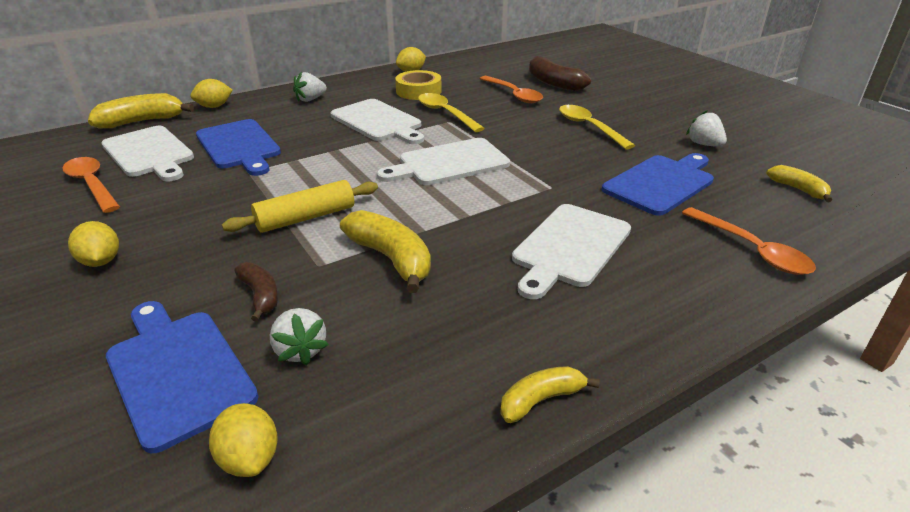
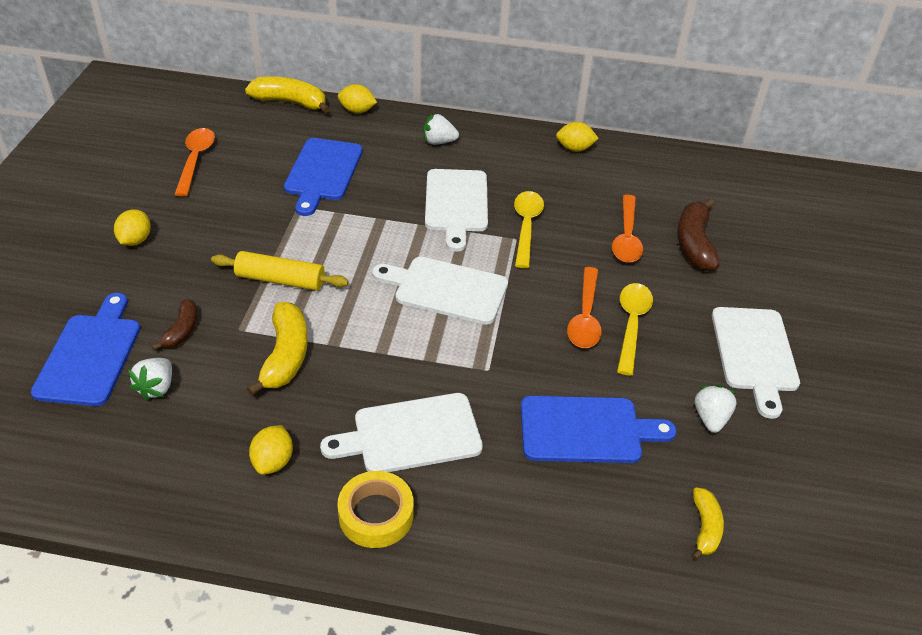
camera: 40 degrees right, 10 degrees up
white cutting board [101,126,194,182] -> white cutting board moved to [712,307,800,419]
yellow lemon [209,403,278,477] -> yellow lemon moved to [249,425,293,475]
yellow tape [395,70,442,100] -> yellow tape moved to [337,471,414,548]
yellow banana [500,366,599,423] -> none
orange spoon [682,207,816,275] -> orange spoon moved to [567,267,602,348]

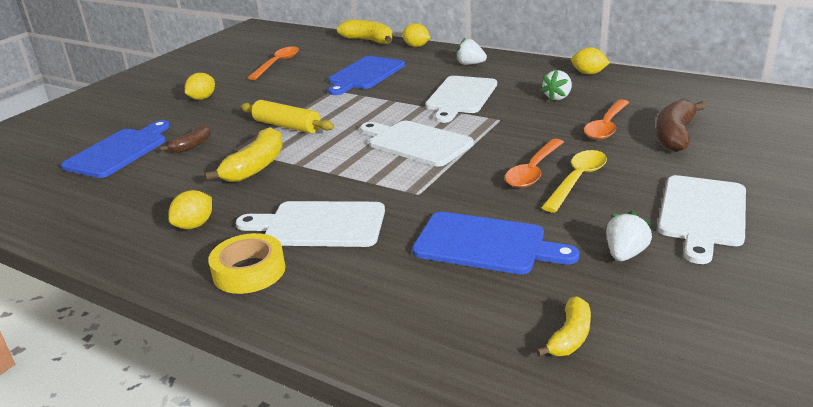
camera: 25 degrees right, 15 degrees down
white strawberry [128,358,172,401] -> white strawberry moved to [541,70,572,101]
yellow spoon [514,191,544,268] -> none

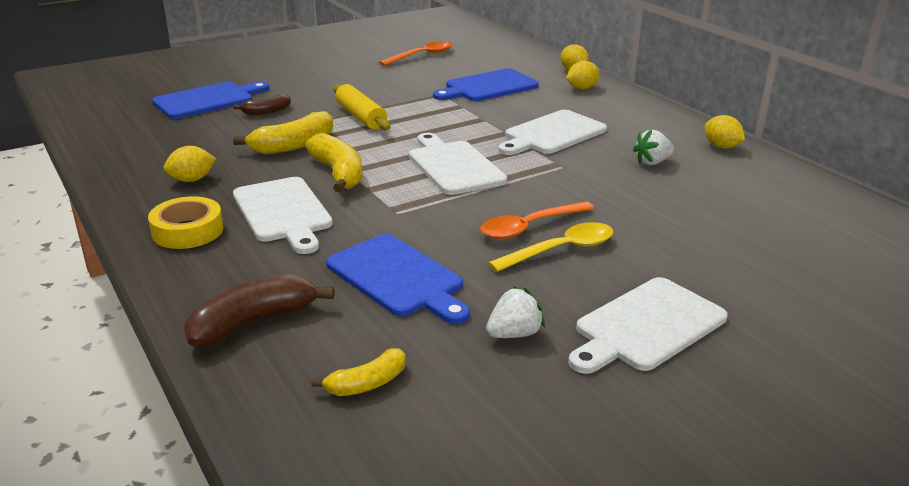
camera: 25 degrees right, 0 degrees up
yellow lemon [185,73,215,100] -> yellow lemon moved to [566,61,600,89]
white cutting board [236,201,385,247] -> white cutting board turned 150 degrees counterclockwise [233,177,333,254]
yellow banana [337,20,393,44] -> yellow banana moved to [305,133,363,192]
white strawberry [456,38,487,65] -> none
orange spoon [584,99,629,140] -> none
brown banana [656,99,706,152] -> brown banana moved to [184,274,335,346]

